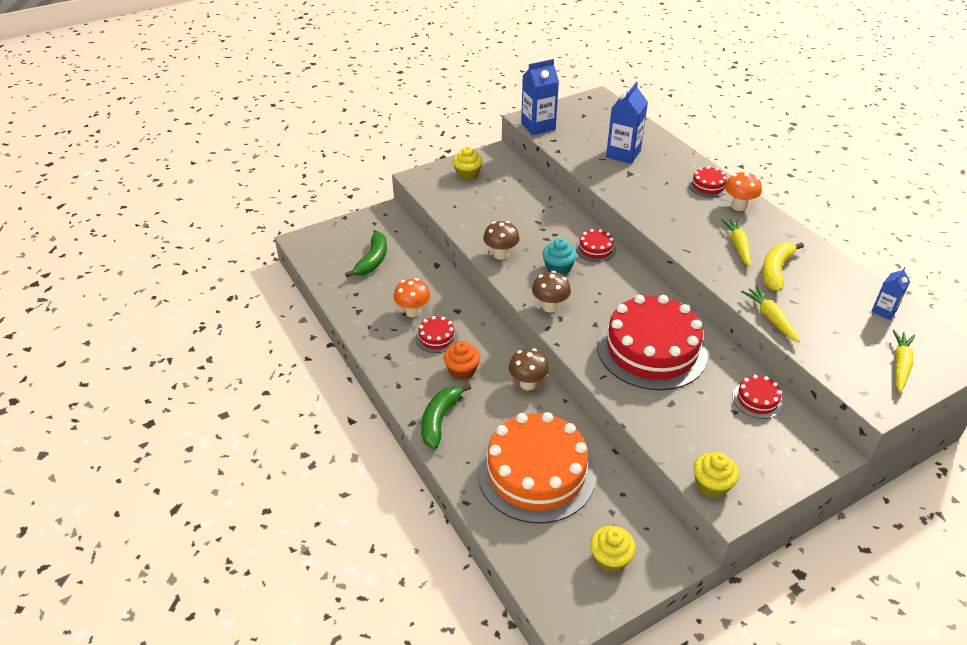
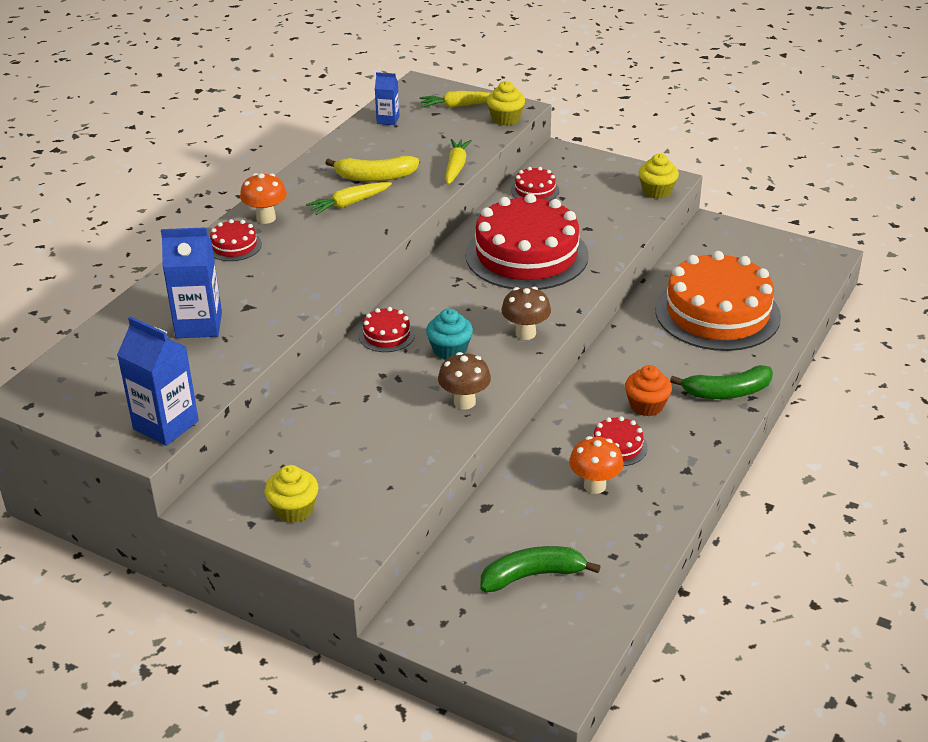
camera: 120 degrees left, 5 degrees down
brown mushroom [509,348,549,390] -> none
yellow cupcake [590,526,636,573] -> yellow cupcake moved to [487,81,525,125]
yellow carrot [741,286,800,343] -> yellow carrot turned 150 degrees clockwise [445,139,472,185]

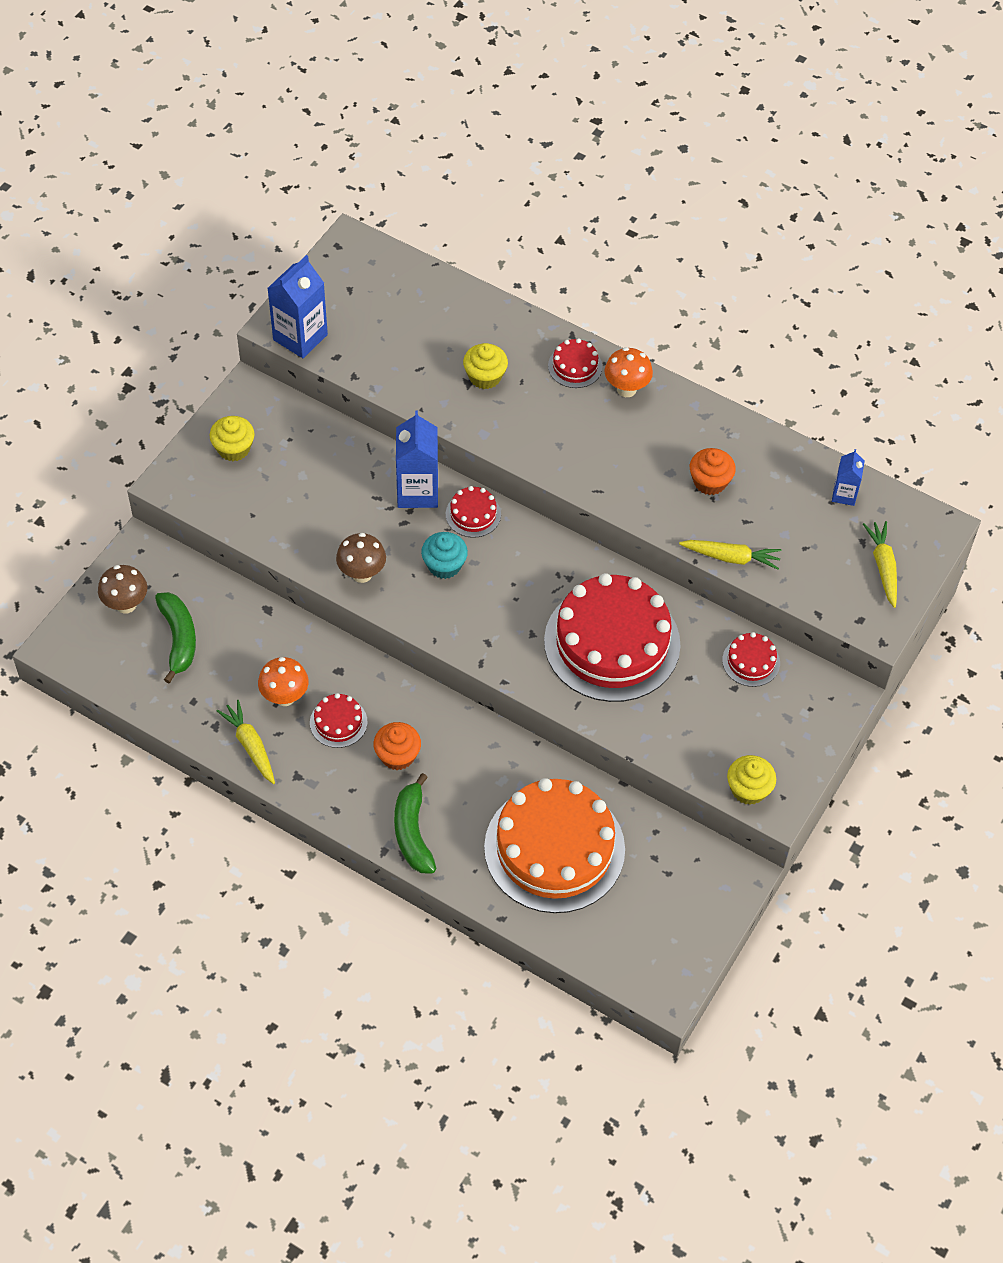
camera: 90 degrees right, 20 degrees up
blue carton [161,227,222,338] -> blue carton moved to [396,411,438,508]
yellow carrot [306,182,392,215] -> yellow carrot moved to [217,700,275,784]
yellow banana [325,155,419,181] -> orange cupcake [690,448,736,495]
yellow cupcake [487,81,525,125] -> yellow cupcake moved to [463,343,508,389]
brown mushroom [501,287,551,340] -> brown mushroom moved to [98,565,147,614]

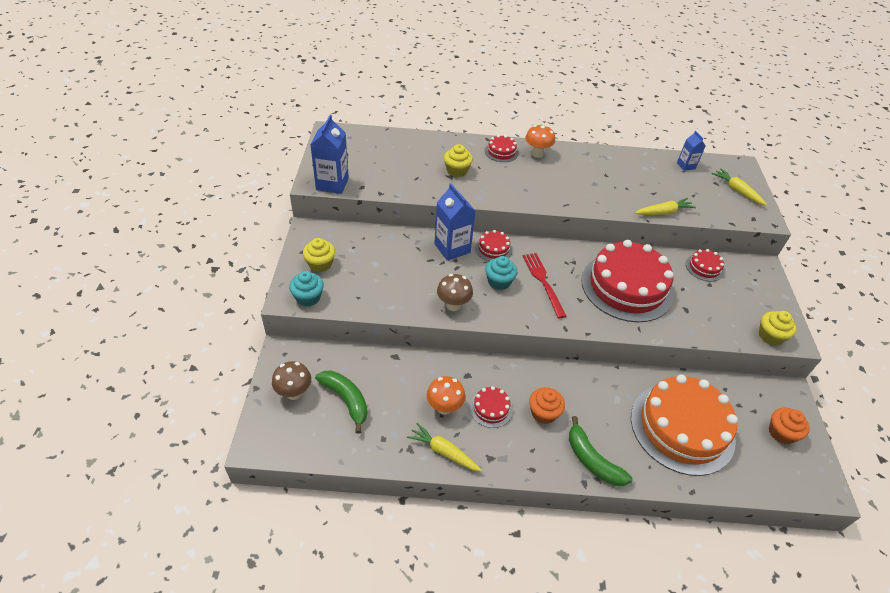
camera: 30 degrees left, 10 degrees down
orange cupcake [690,448,736,495] -> orange cupcake moved to [769,408,810,444]
none -> turquoise cupcake [289,271,324,307]
none -> red fork [523,253,567,318]

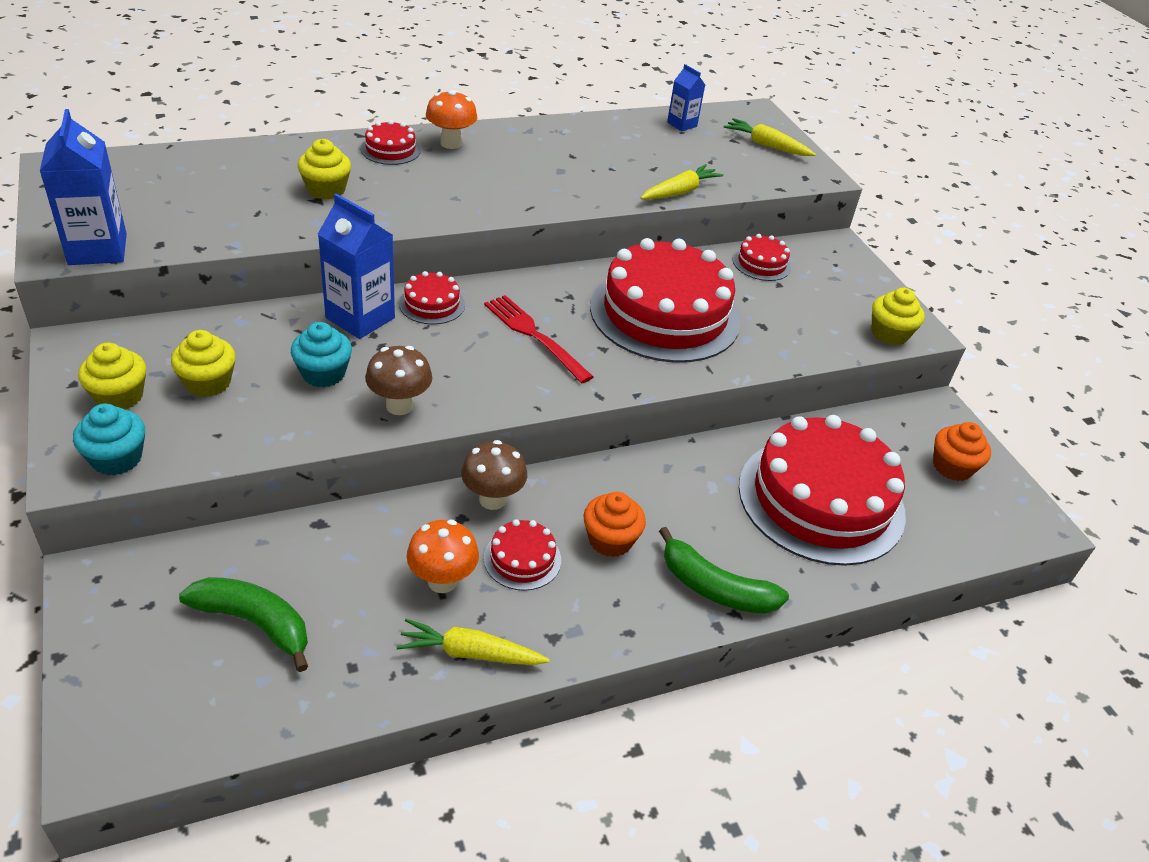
camera: 25 degrees left, 5 degrees down
brown mushroom [272,361,311,400] -> brown mushroom moved to [461,440,527,510]
turquoise cupcake [485,256,517,290] -> turquoise cupcake moved to [291,322,352,387]
orange cake [631,374,738,476] -> red cake [739,415,906,566]
none -> yellow cupcake [171,330,236,397]

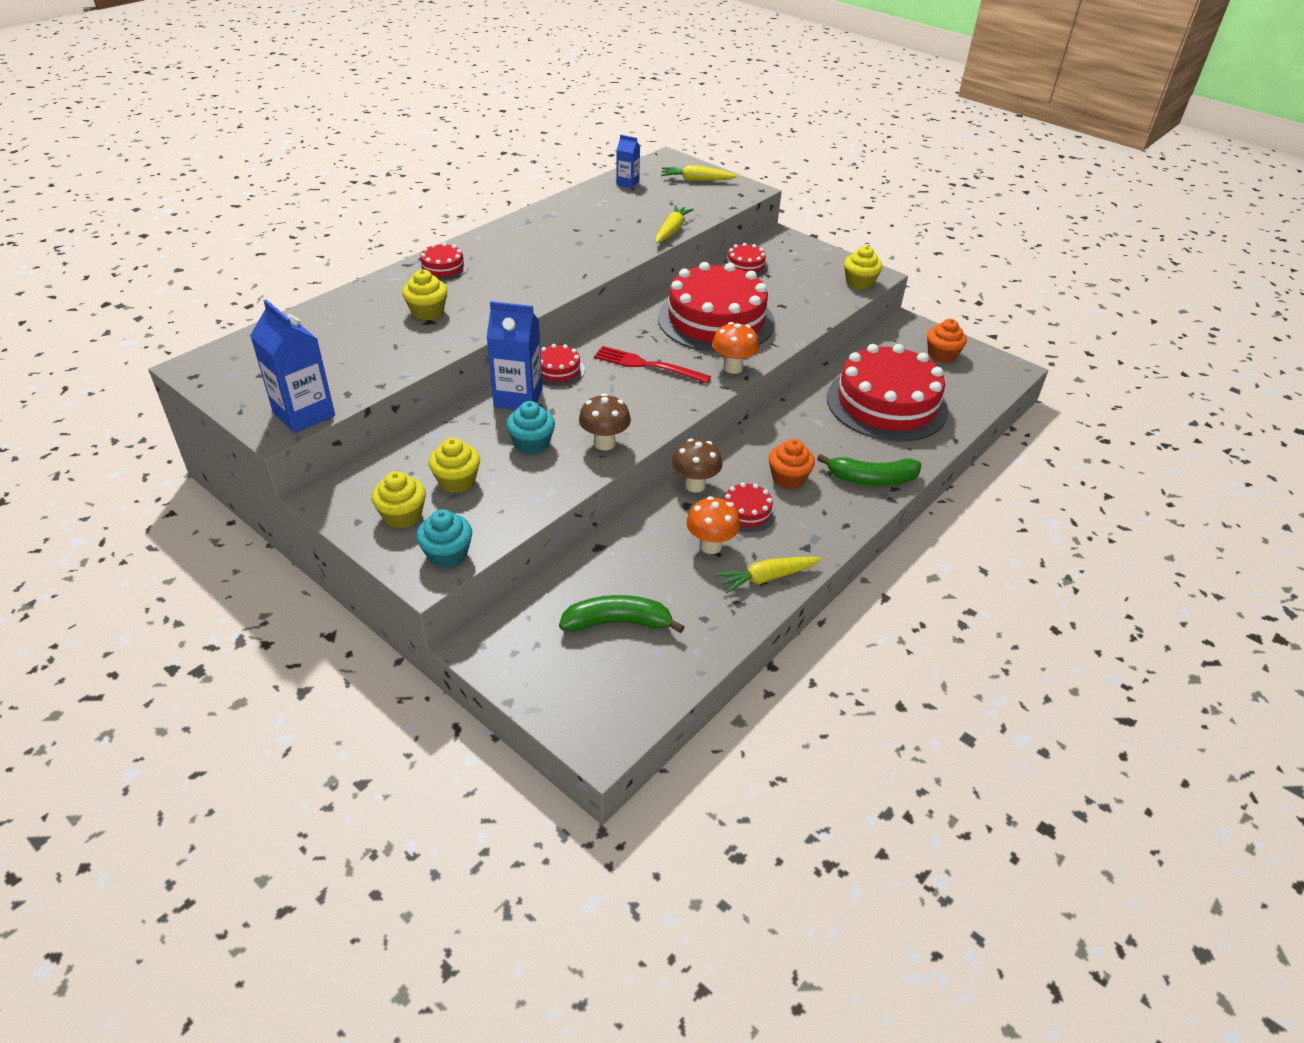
camera: 25 degrees left, 0 degrees up
orange mushroom [426,90,477,149] -> orange mushroom moved to [712,322,759,374]

